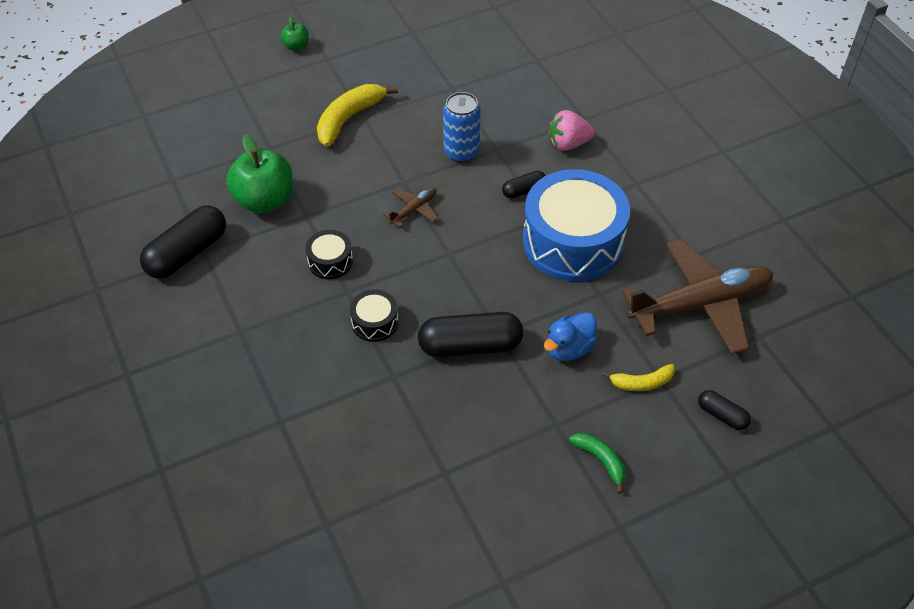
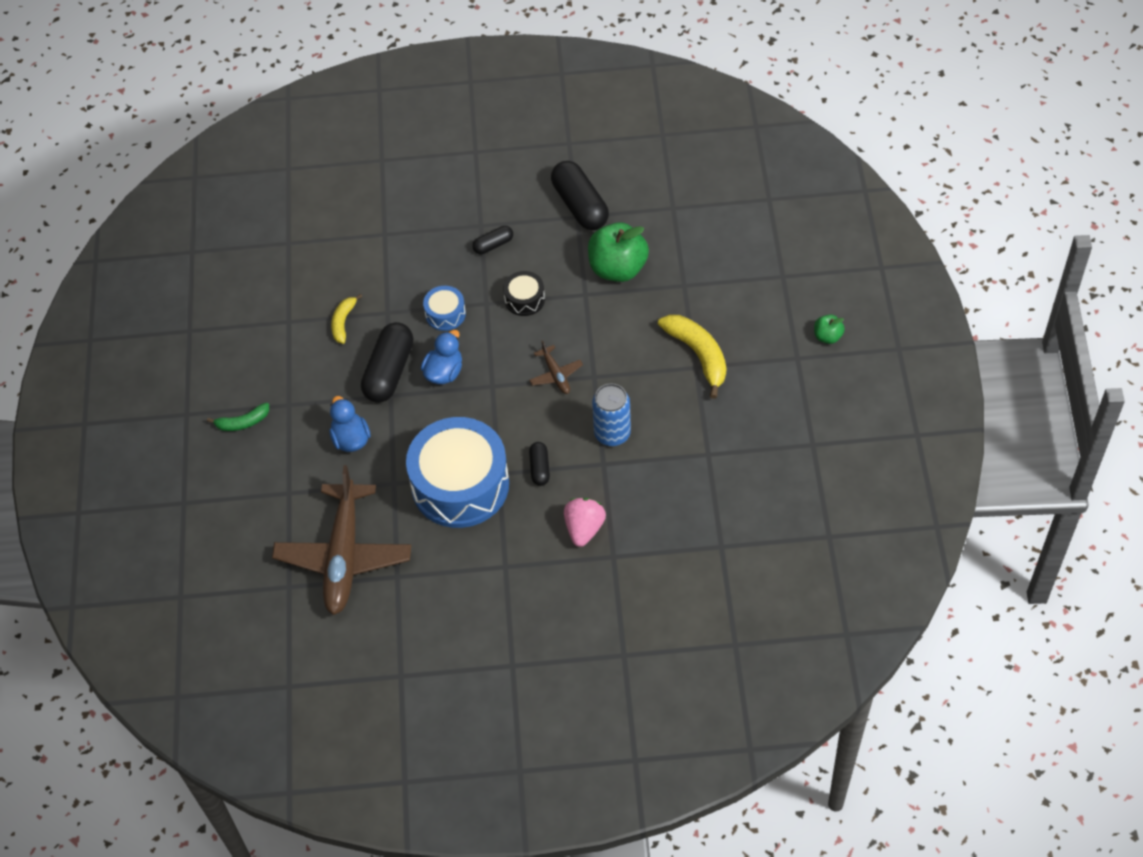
camera: 115 degrees right, 5 degrees up
black drum [350,289,398,342] -> blue drum [423,286,466,331]
yellow banana [602,364,675,391] -> yellow banana moved to [331,294,363,344]
black capsule [698,390,751,430] -> black capsule moved to [472,226,513,254]
none -> blue duck [421,330,462,384]

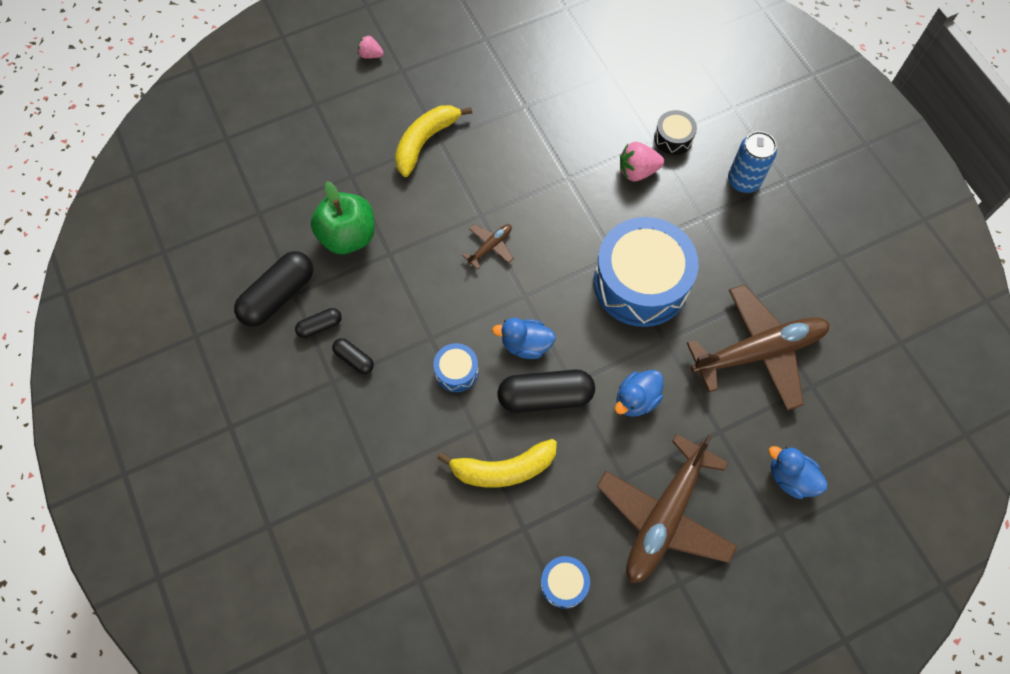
camera: 115 degrees left, 10 degrees up
green banana [207,403,269,431] -> brown plane [597,434,737,583]
yellow banana [331,294,363,344] -> yellow banana [437,439,557,488], size x1.74
black drum [503,271,545,316] -> black drum moved to [654,110,697,155]
black capsule [529,442,550,486] -> black capsule moved to [295,308,342,338]
blue can [592,384,631,446] -> blue can moved to [728,131,777,193]
green apple [814,314,845,344] -> pink strawberry [358,35,384,59]
none -> blue drum [540,556,590,609]
none -> blue duck [769,446,828,499]

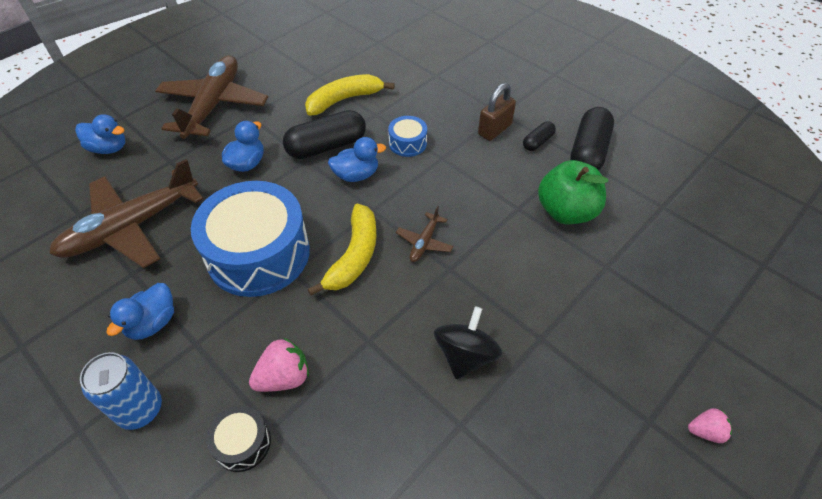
camera: 160 degrees right, 15 degrees down
black capsule [332,338,374,374] -> brown padlock [478,83,516,141]
yellow banana [395,105,472,177] -> yellow banana moved to [308,204,377,296]
blue drum [540,556,590,609] -> none
none -> blue duck [106,283,174,340]
none -> black spinning top [434,306,502,379]

